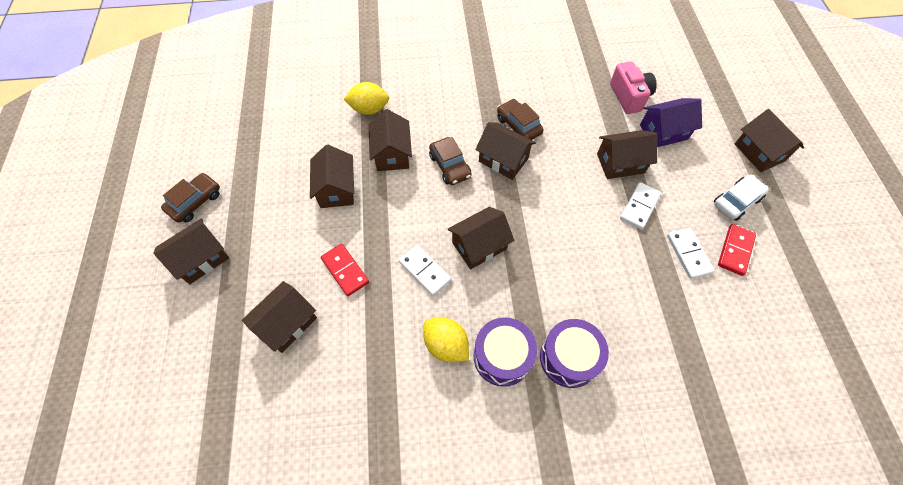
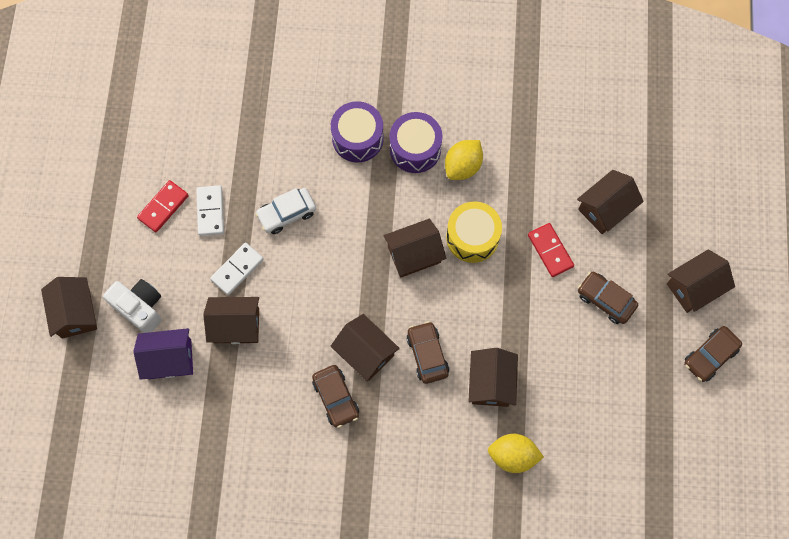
camera: 170 degrees left, 10 degrees up
brown house [310,145,354,208] -> none
white domino [399,245,451,296] -> yellow drum [446,201,502,263]
yellow lemon [423,317,469,362] -> yellow lemon turned 75 degrees clockwise [445,140,483,180]
pink camera [610,61,657,114] -> none
white car [714,175,769,221] -> white car moved to [255,188,316,234]
none -> white camera [103,279,162,333]
none -> brown car [578,272,638,324]

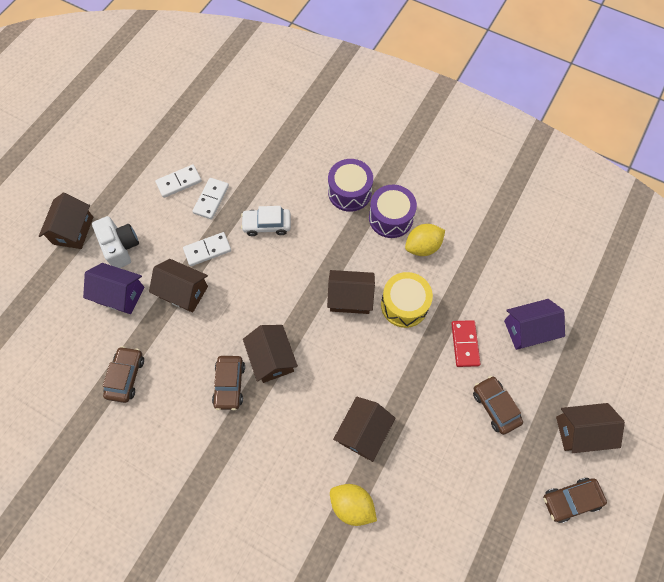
camera: 25 degrees right, 5 degrees down
red domino [137,180,189,232] -> white domino [155,164,202,198]
brown car [406,321,449,384] -> brown car moved to [103,346,144,403]
brown house [577,170,644,234] -> purple house [504,299,565,350]

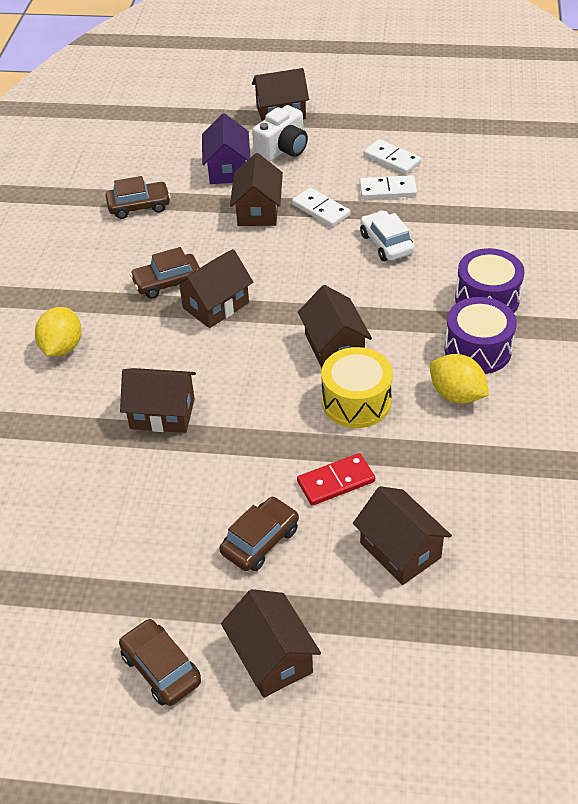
camera: 70 degrees right, 20 degrees down
yellow lemon [330,484,377,526] -> yellow lemon moved to [35,307,82,356]
purple house [504,299,565,350] -> brown house [353,486,452,585]

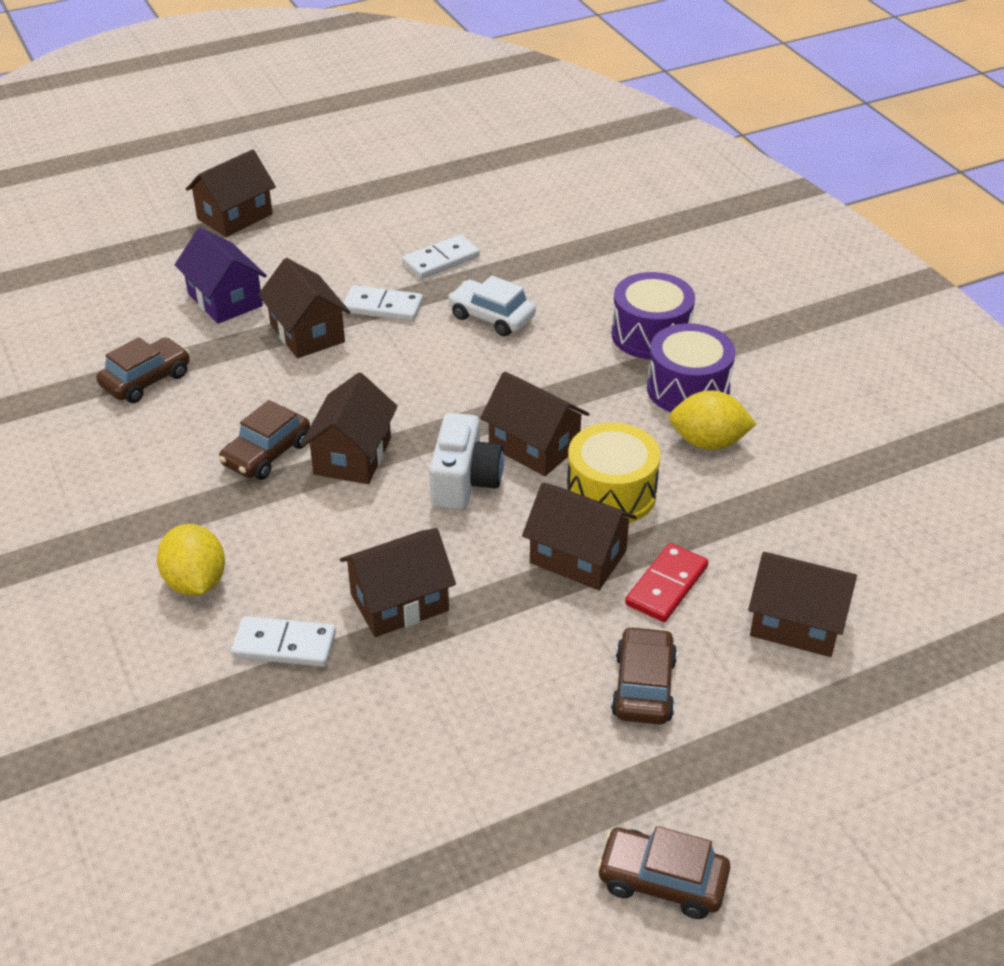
camera: 35 degrees left, 5 degrees down
brown house [221,589,321,698] -> brown house moved to [522,482,637,590]
white camera [252,105,308,162] -> white camera moved to [429,413,504,510]
white domino [364,139,421,174] -> white domino moved to [231,616,336,667]

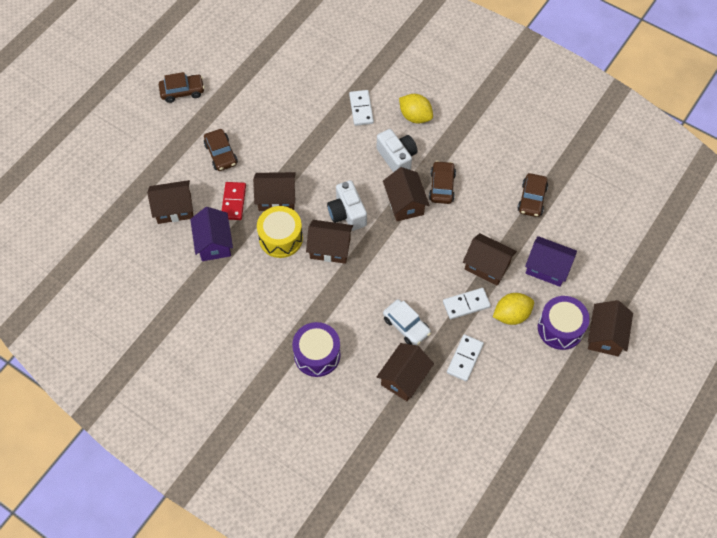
camera: 150 degrees right, 20 degrees up
white domino [231,616,336,667] -> white domino turned 75 degrees counterclockwise [349,90,374,126]
brown house [340,528,456,637] -> brown house moved to [377,343,434,401]
white car [448,276,536,337] -> white car turned 45 degrees clockwise [383,299,431,345]
purple drum [647,323,735,412] -> purple drum moved to [538,296,590,350]
yellow lemon [669,390,756,450] -> yellow lemon moved to [493,293,534,325]
none -> purple house [190,207,233,261]
none -> white camera [377,129,417,172]

